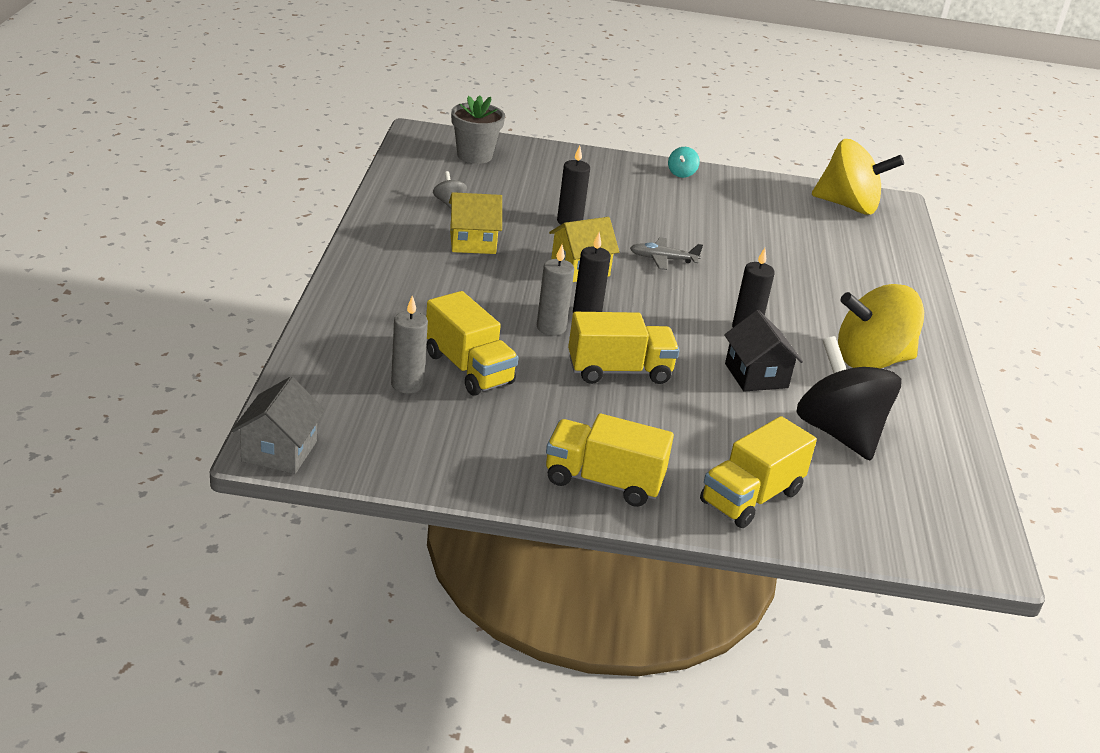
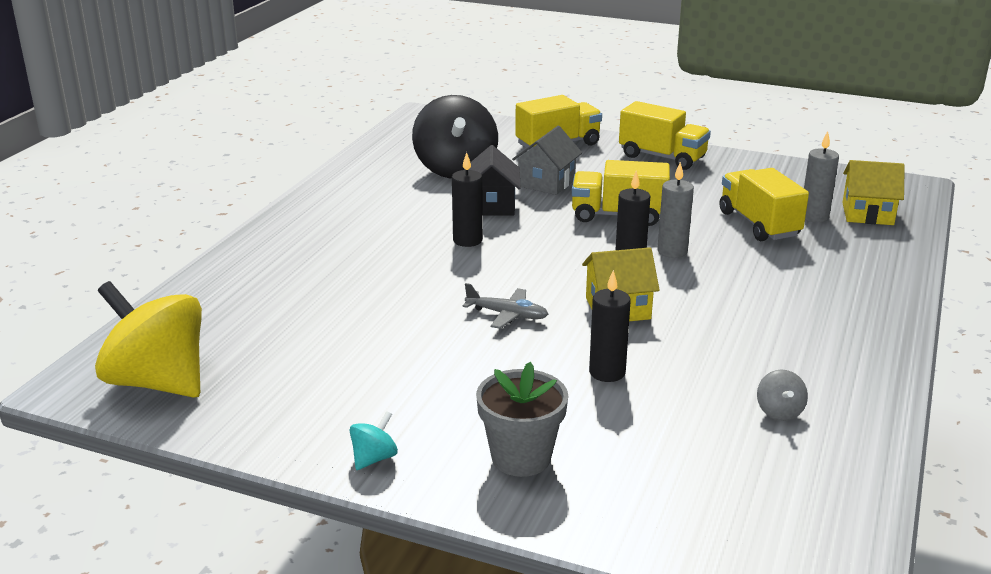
camera: 160 degrees left, 5 degrees down
grey house [231,377,325,474] -> grey house moved to [512,126,582,195]
yellow house [449,192,502,254] -> yellow house moved to [842,160,905,225]
grey flower pot [451,95,505,164] -> grey flower pot moved to [476,362,568,477]
yellow spinning top [838,284,924,368] -> none

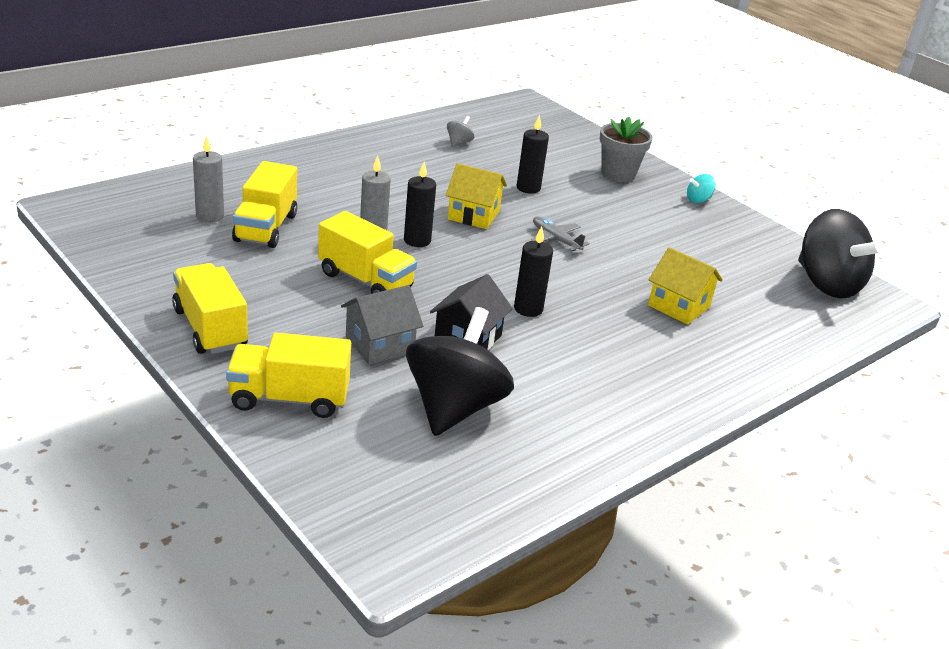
camera: 155 degrees left, 5 degrees up
yellow spinning top [95,281,202,398] -> black spinning top [798,209,884,298]
yellow house [842,160,905,225] -> yellow house moved to [648,247,723,325]

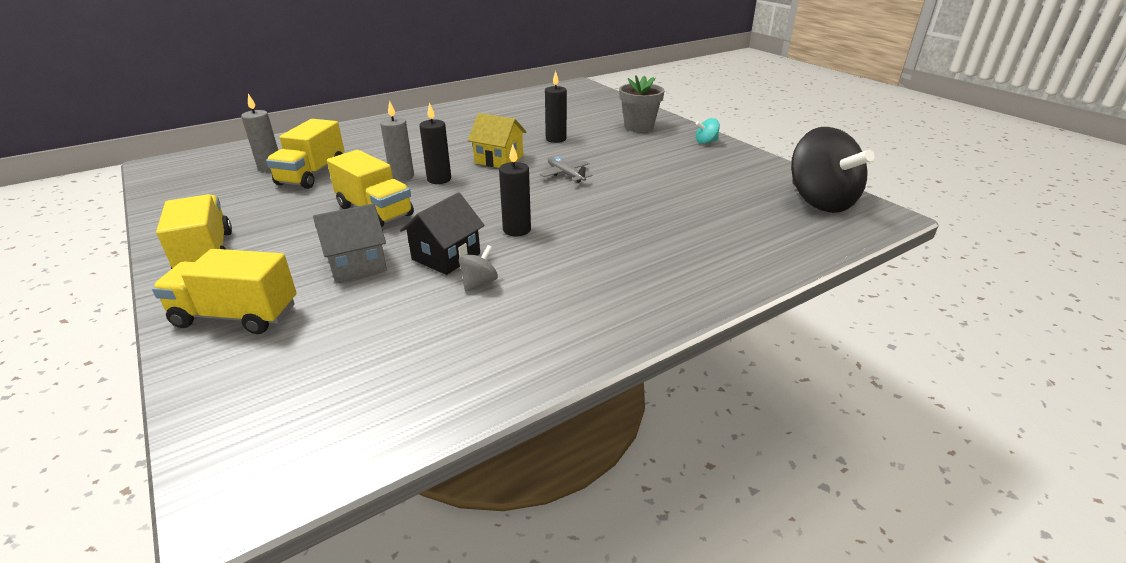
camera: 10 degrees right, 0 degrees up
black spinning top [406,307,514,436] -> none
grey spinning top [447,116,474,147] -> grey spinning top moved to [459,245,498,292]
yellow house [648,247,723,325] -> none

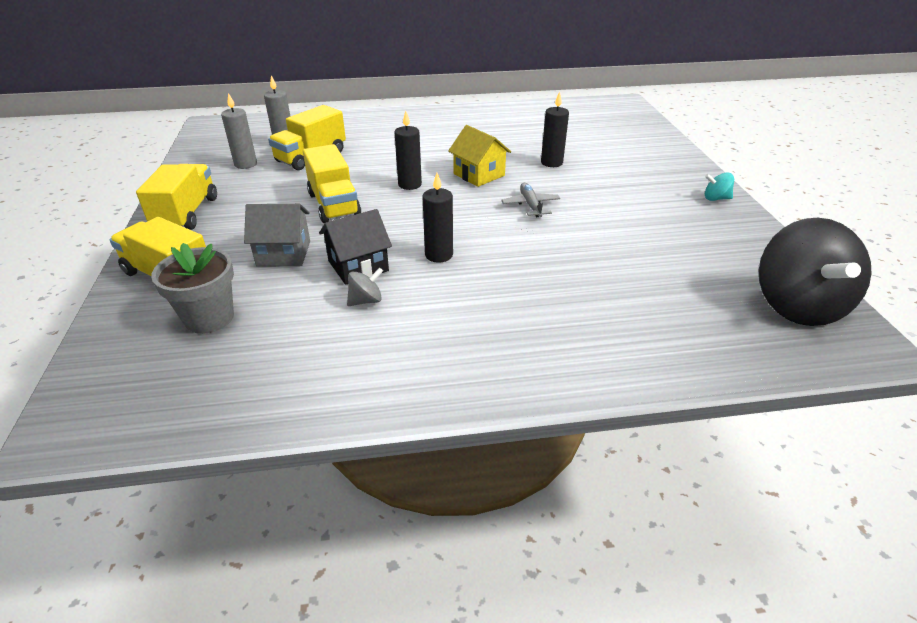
camera: 25 degrees right, 5 degrees up
grey candle [380,101,414,181] -> grey candle moved to [221,93,257,169]
grey flower pot [619,75,665,132] -> grey flower pot moved to [151,243,234,334]

